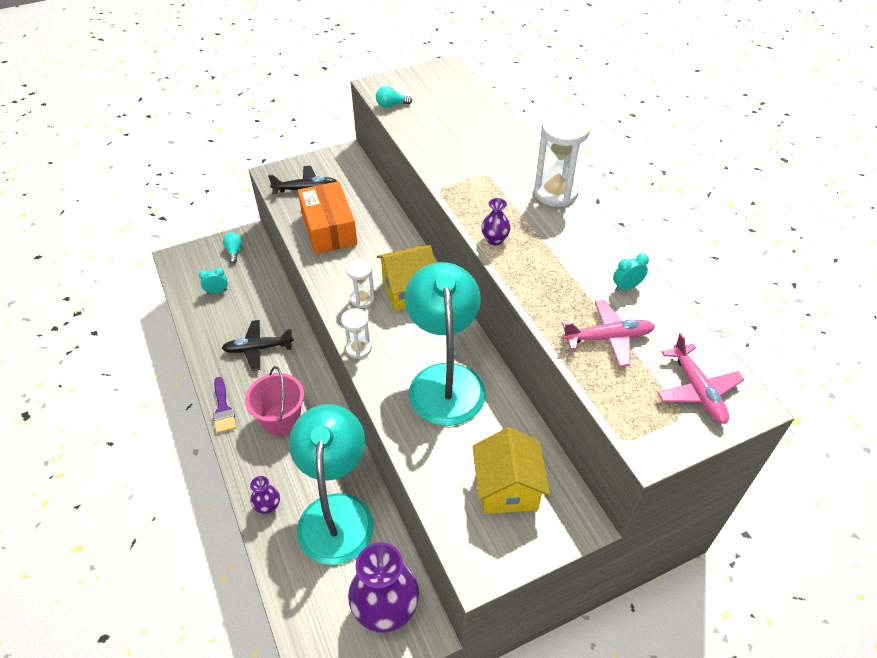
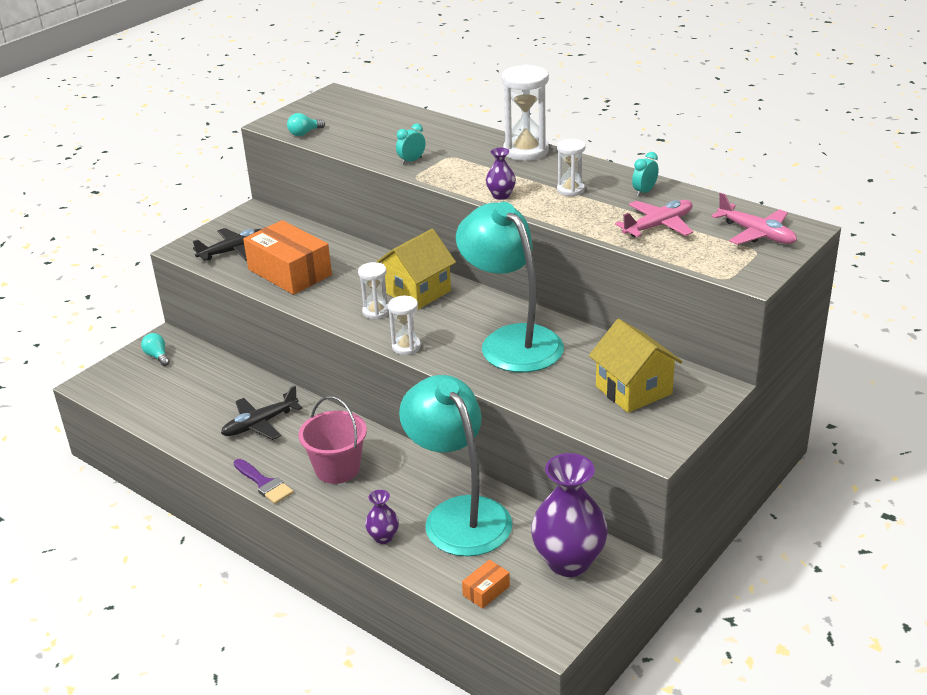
camera: 25 degrees left, 15 degrees down
turquoise clock [199,268,228,294] -> turquoise clock moved to [396,123,426,165]
none -> orange box [462,560,510,609]
none -> white hourglass [557,139,585,196]

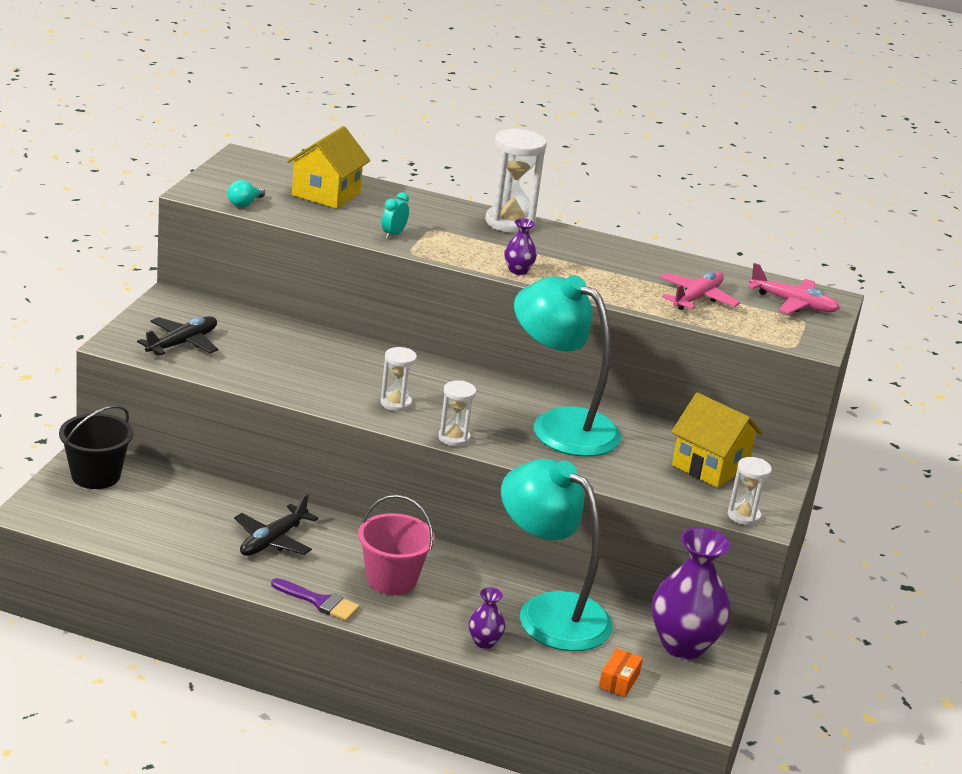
camera: 25 degrees left, 5 degrees down
turquoise light bulb [141,333,170,366] -> black bucket [59,405,133,489]
orange box [243,220,332,295] -> none
yellow house [376,229,456,310] -> yellow house moved to [287,126,370,209]
white hourglass [557,139,585,196] -> white hourglass moved to [728,457,772,525]
turquoise clock [632,152,659,196] -> none

